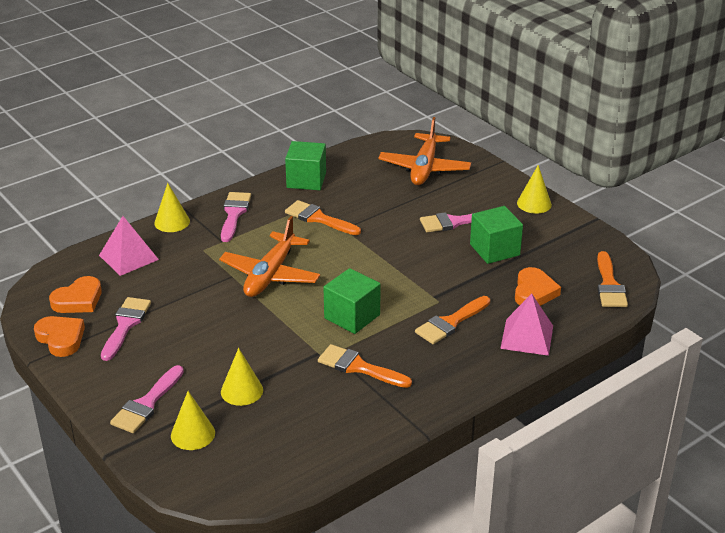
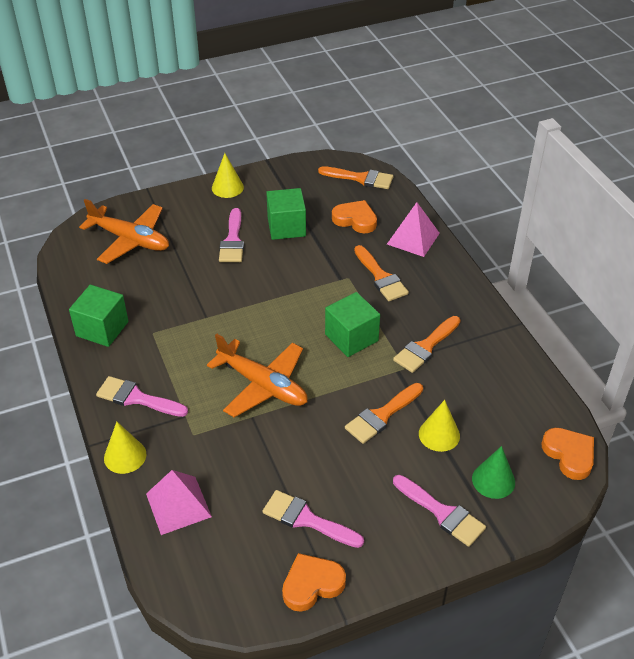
camera: 75 degrees left, 10 degrees up
orange heart [49,276,102,313] -> orange heart moved to [542,428,594,480]
yellow cone [171,391,215,450] -> green cone [472,446,515,499]
orange brush [285,200,361,235] -> orange brush moved to [345,383,423,444]

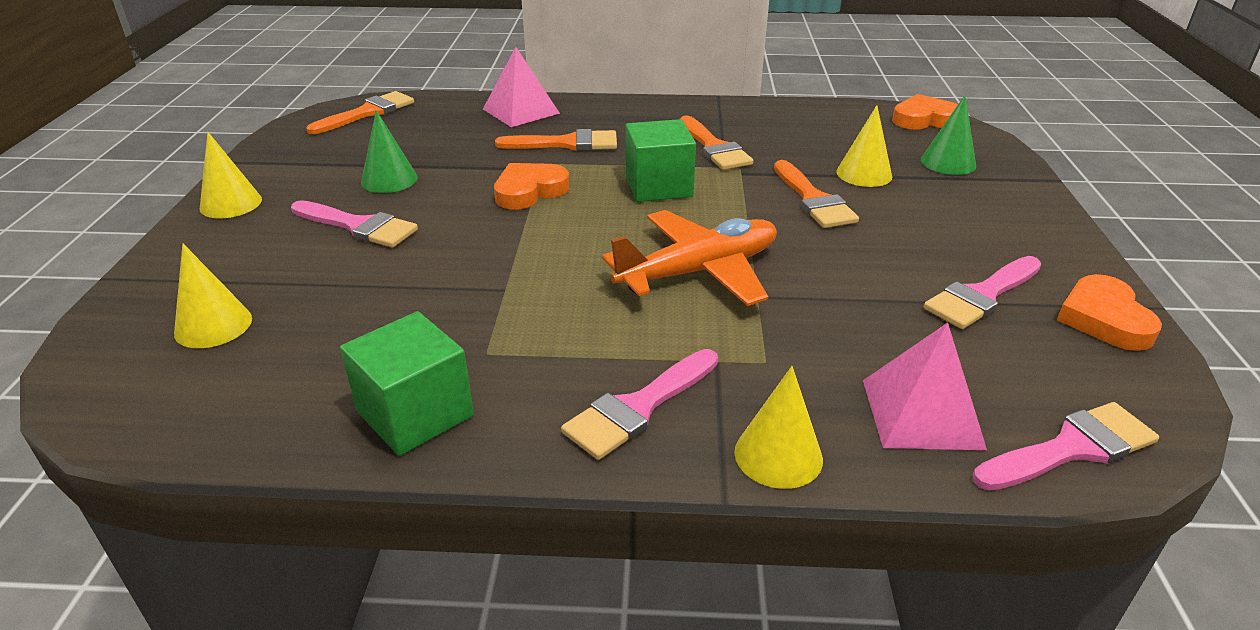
camera: 65 degrees left, 10 degrees down
orange plane [79,199,169,264] -> yellow cone [174,244,252,348]
green cube [266,188,306,240] -> green cone [361,110,418,193]
orange heart [332,200,377,233] -> orange heart moved to [494,163,570,210]
pink brush [393,475,486,547] -> pink brush moved to [973,402,1159,491]

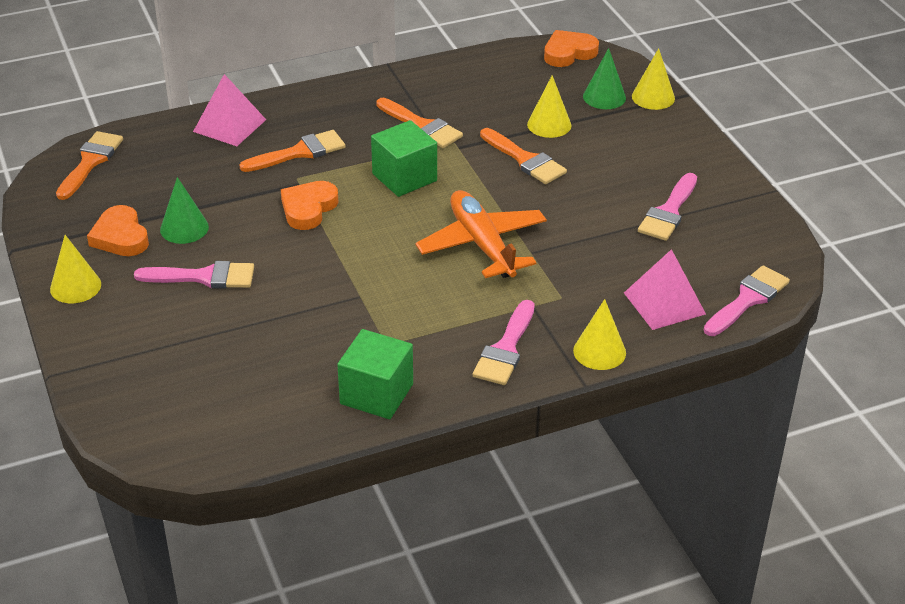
camera: 25 degrees left, 5 degrees up
yellow cone [174,244,252,348] -> yellow cone moved to [632,48,675,110]
orange plane [602,210,777,306] -> orange plane turned 60 degrees counterclockwise [415,190,547,278]
orange heart [1057,274,1162,351] -> orange heart moved to [87,205,149,256]

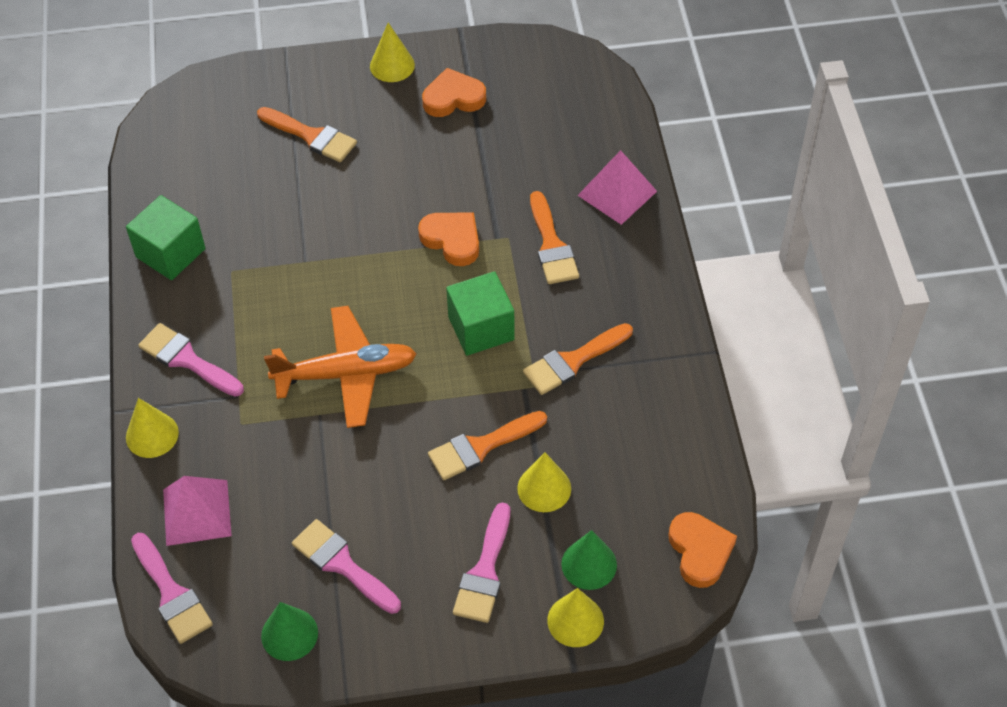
camera: 105 degrees right, 15 degrees up
orange brush [56,131,123,200] -> orange brush moved to [257,107,357,162]
pink brush [134,261,254,289] -> pink brush moved to [453,503,510,623]
green cone [160,177,209,244] -> green cone moved to [261,602,318,661]

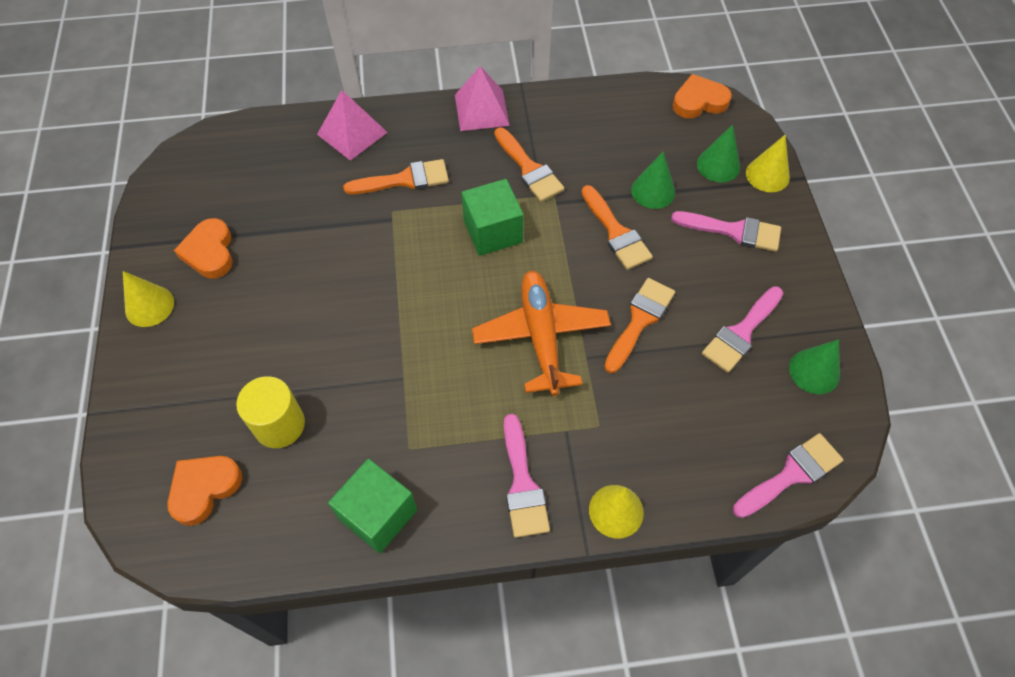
camera: 90 degrees left, 5 degrees up
pink brush [138,323,244,397] -> pink brush turned 45 degrees counterclockwise [504,414,550,538]
pink pyramid [163,476,232,546] -> pink pyramid moved to [455,66,510,131]
orange brush [257,107,357,162] -> orange brush moved to [604,278,675,373]
orange heart [418,212,479,266] -> orange heart moved to [167,456,242,526]
yellow cone [517,452,571,512] -> green cone [631,151,675,209]
none -> yellow cylinder [236,376,305,448]

